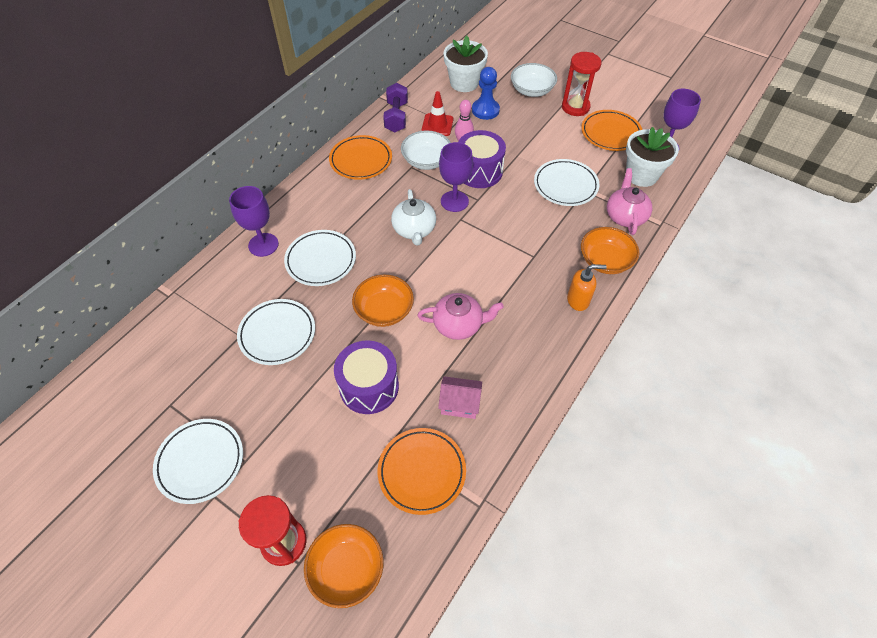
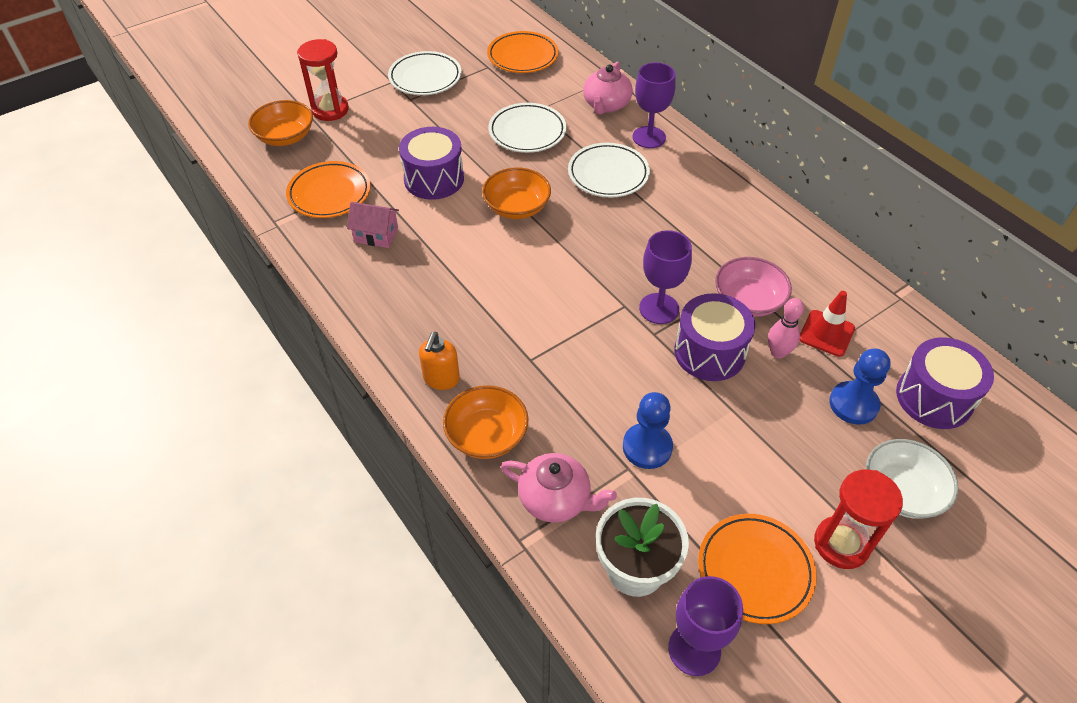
camera: 110 degrees right, 5 degrees down
orange plate [329,135,392,180] -> orange plate moved to [487,31,559,73]
purple dumbbell [383,83,408,132] -> none
white teapot [391,189,436,246] -> none
white bowl [401,130,451,170] -> pink bowl [715,257,792,317]
pink teapot [417,293,504,340] -> pink teapot moved to [583,62,633,115]
pink house [438,376,482,419] -> pink house turned 75 degrees clockwise [347,202,399,248]
white flower pot [444,36,488,92] -> purple drum [896,337,994,429]
white plate [534,159,600,206] -> blue pawn [623,392,673,469]

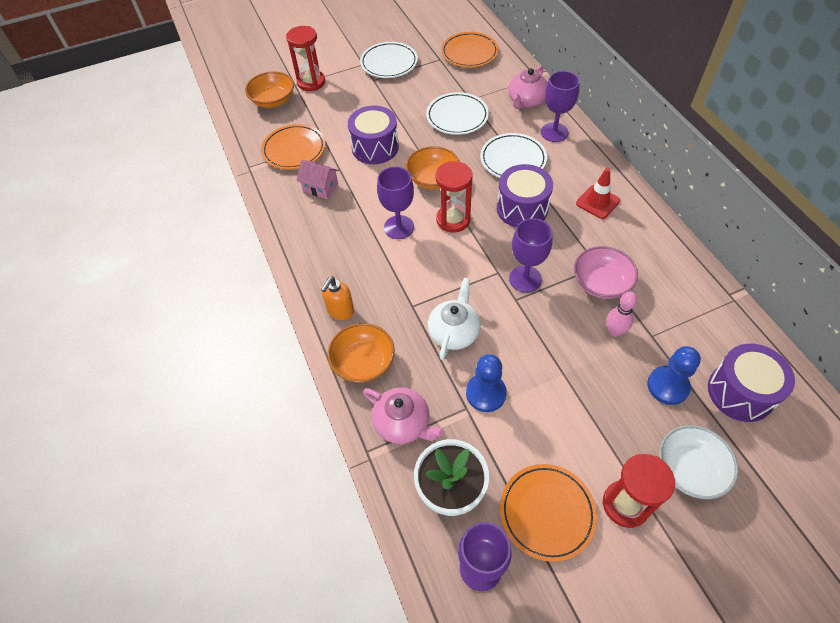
camera: 15 degrees right, 5 degrees up
purple drum [674,293,755,381] -> purple drum moved to [497,164,553,227]
red traffic cone [800,291,855,357] -> red traffic cone moved to [576,168,620,219]
none -> purple goblet [377,167,414,239]
none -> white teapot [428,278,481,360]
none -> red hourglass [435,161,473,233]

